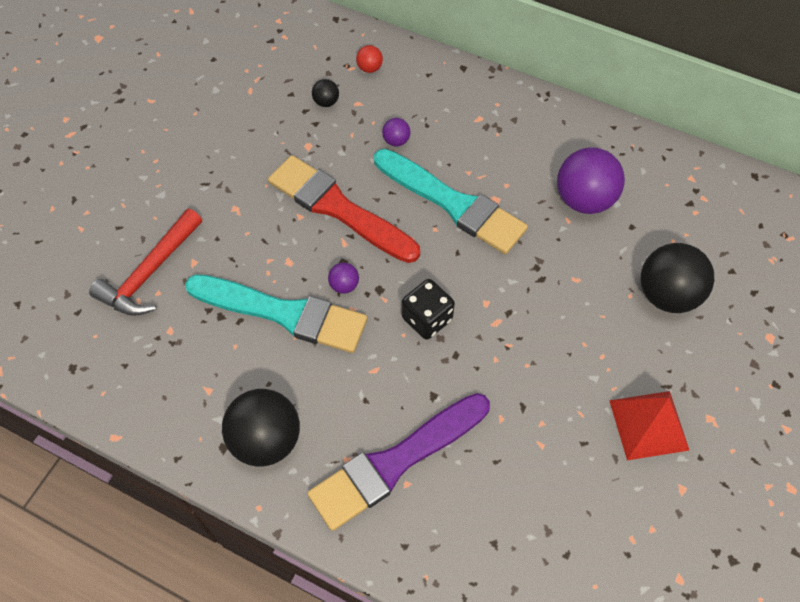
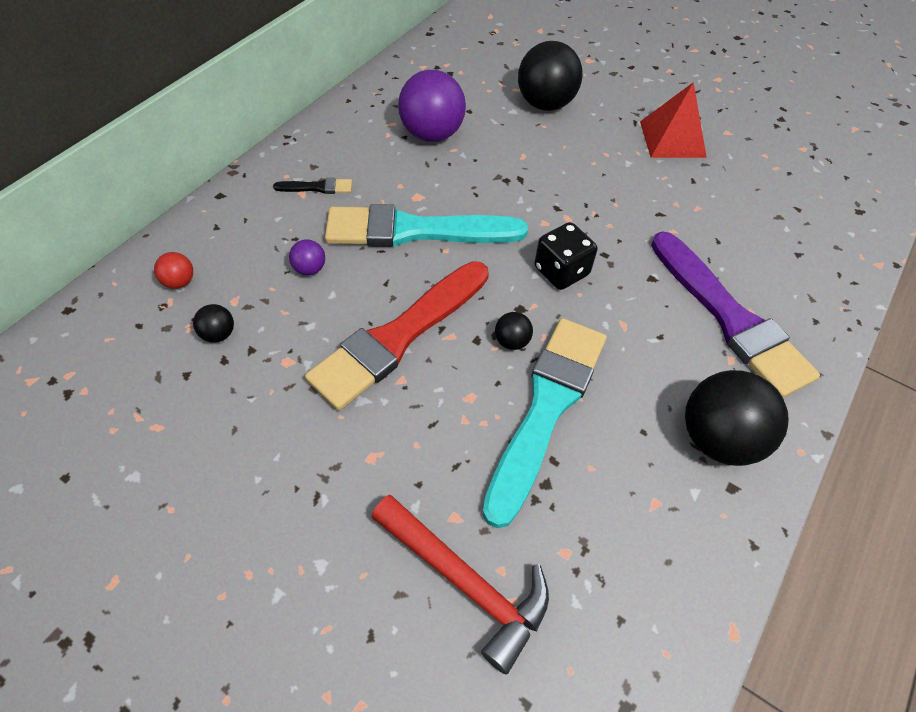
camera: 85 degrees left, 5 degrees down
purple ball [328,263,359,294] -> black ball [495,312,533,350]
turquoise brush [374,149,528,254] -> turquoise brush turned 135 degrees counterclockwise [325,204,528,247]
none -> black brush [273,178,352,194]

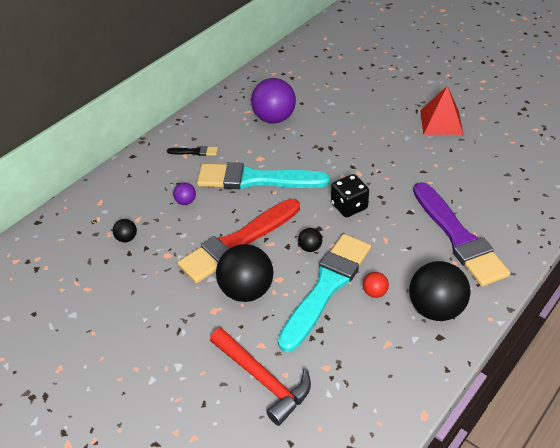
camera: 10 degrees right, 10 degrees down
red ball [154,252,193,289] -> red ball moved to [363,272,389,298]
black ball [518,41,583,111] -> black ball moved to [216,244,274,302]

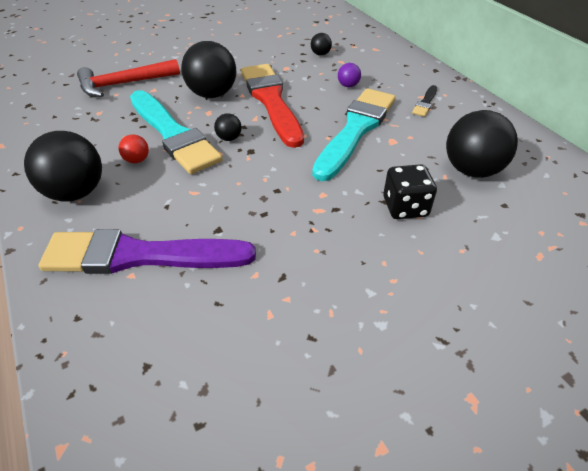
camera: 110 degrees right, 0 degrees up
purple ball [251,78,296,123] -> black ball [446,110,518,178]
black dice [331,174,369,217] -> black dice moved to [383,164,437,219]
red pyramid [420,86,463,135] -> none

